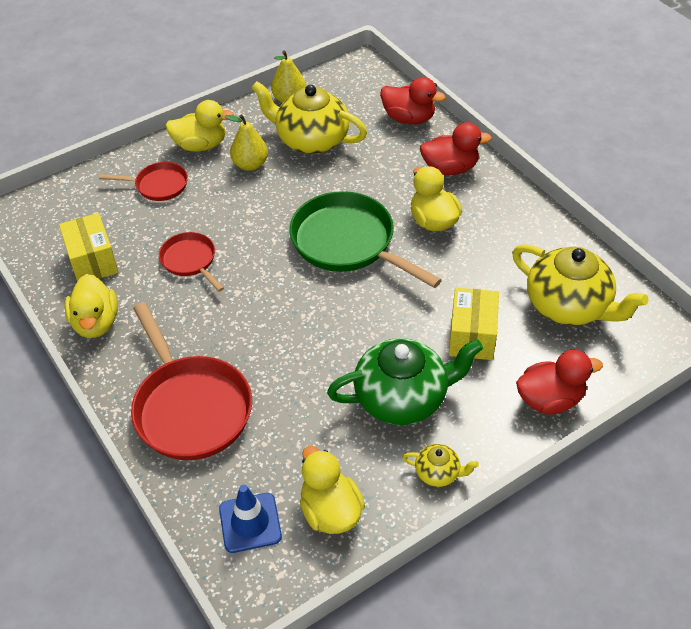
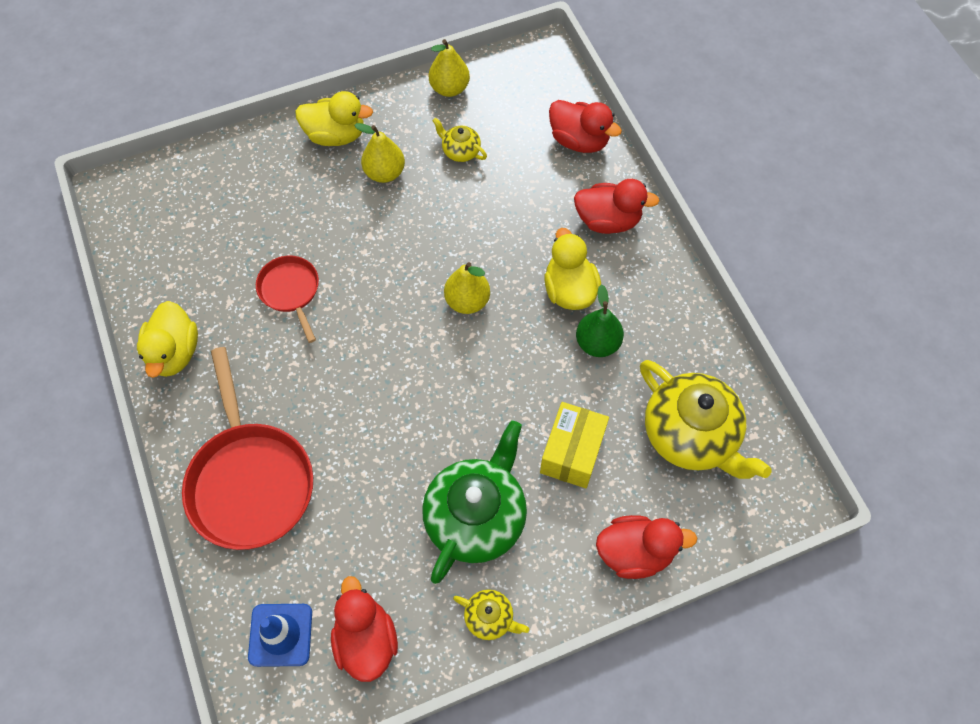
camera: 10 degrees right, 15 degrees up
yellow box [59,213,118,282] -> none
red pan [99,162,188,201] -> none
yellow teapot [251,81,367,154] -> yellow teapot [432,117,487,162], size x0.46
green pan [289,191,442,288] -> yellow pear [444,262,490,314]
yellow duck [300,446,365,534] -> red duck [331,576,398,682]
green teapot [327,338,483,425] -> green teapot turned 60 degrees counterclockwise [422,420,527,584]
none -> green pear [576,284,624,357]

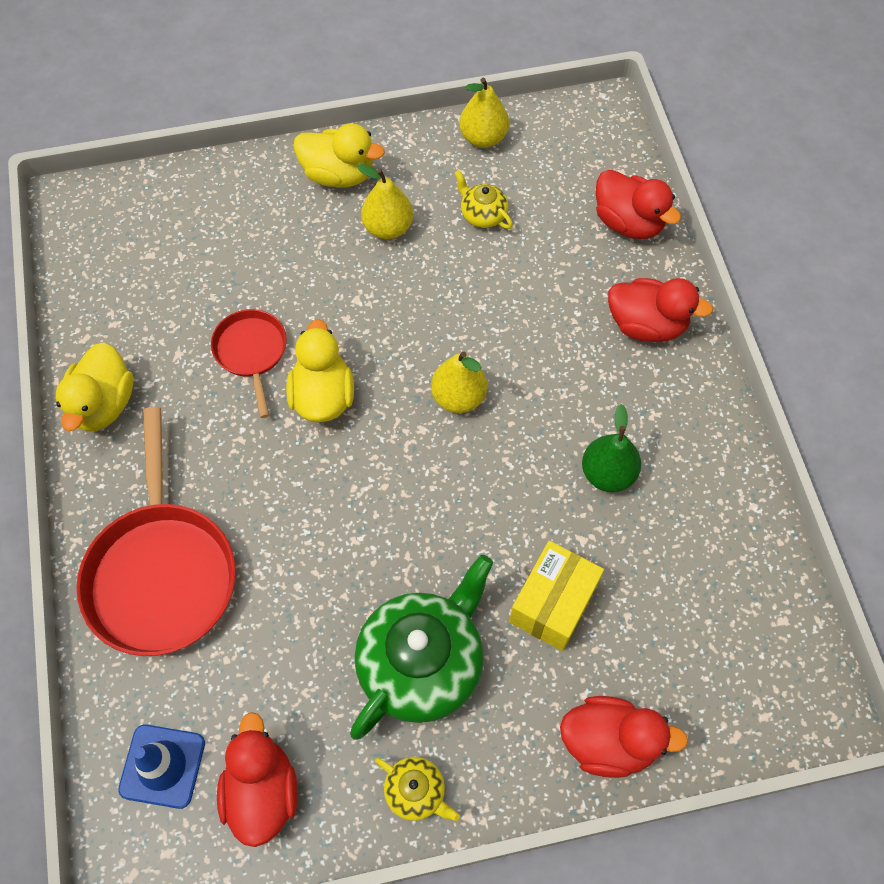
camera: 10 degrees right, 0 degrees up
yellow duck [545,228,601,310] -> yellow duck moved to [286,319,354,422]
yellow teapot [640,360,772,479] -> none

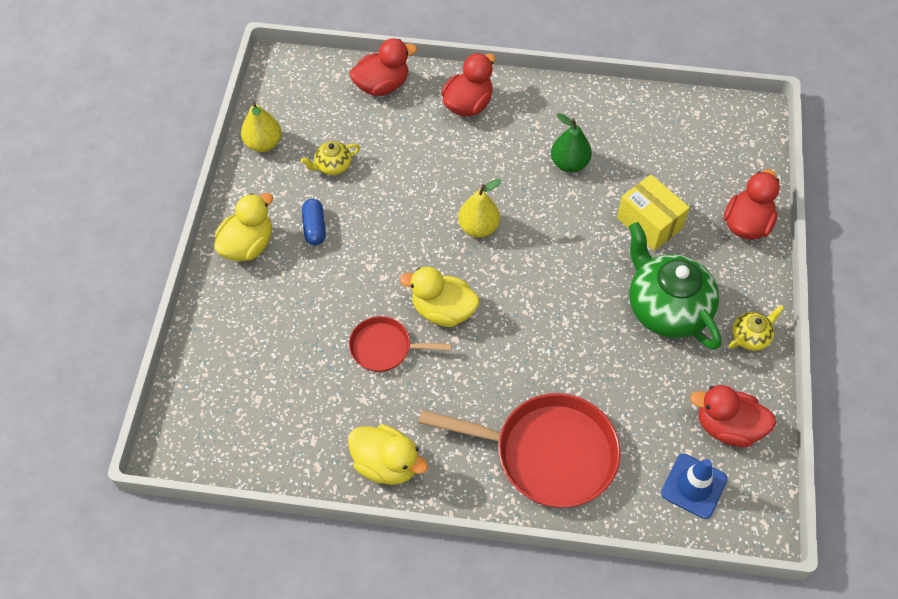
camera: 70 degrees left, 5 degrees down
yellow pear [357,164,413,239] -> blue capsule [302,199,326,245]

